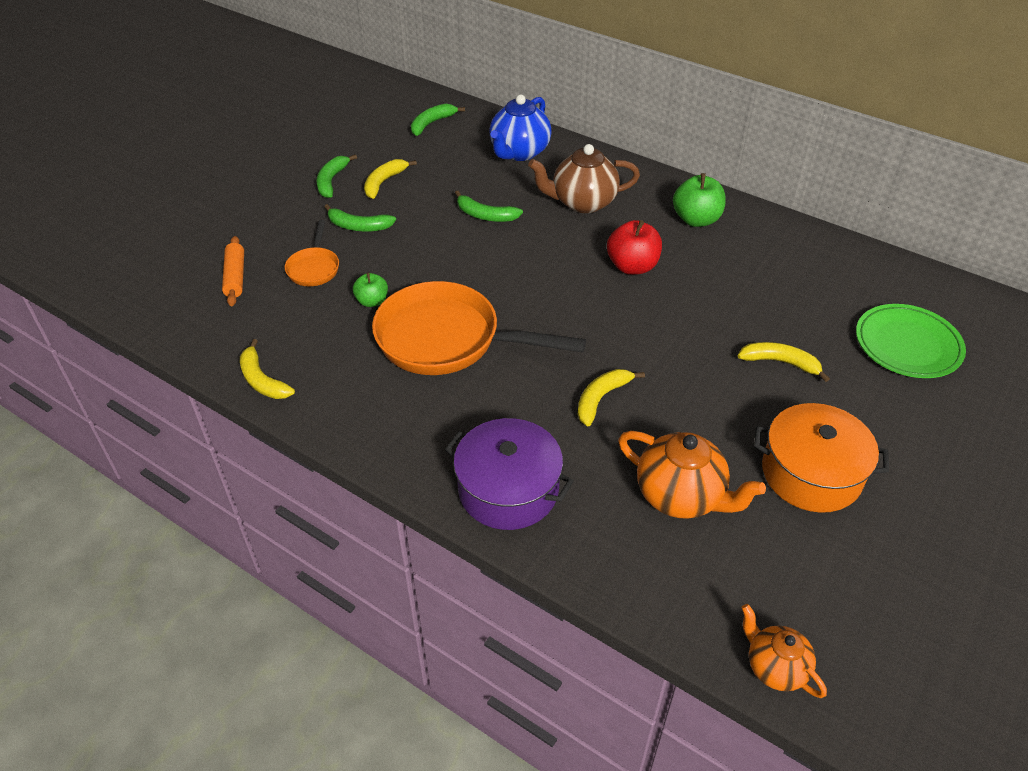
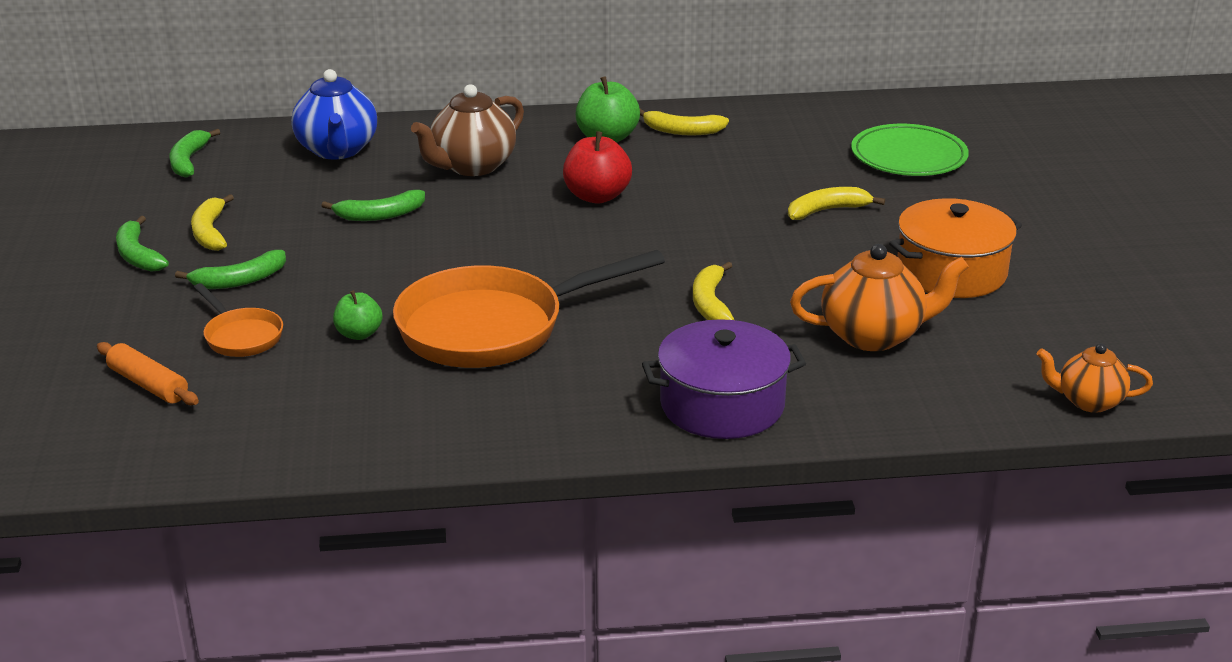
camera: 40 degrees left, 15 degrees down
yellow banana [240,339,295,399] -> yellow banana moved to [640,109,729,136]

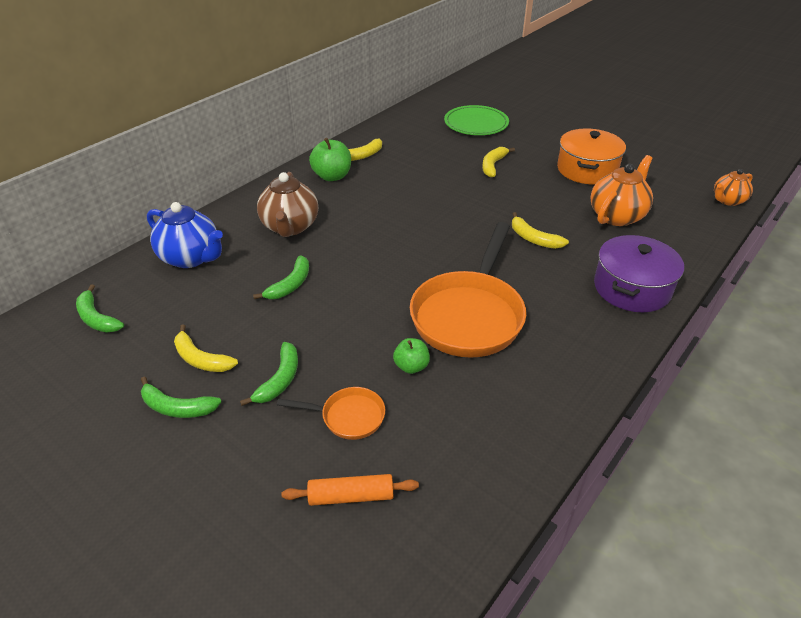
camera: 45 degrees left, 10 degrees up
red apple [563,131,632,204] -> none

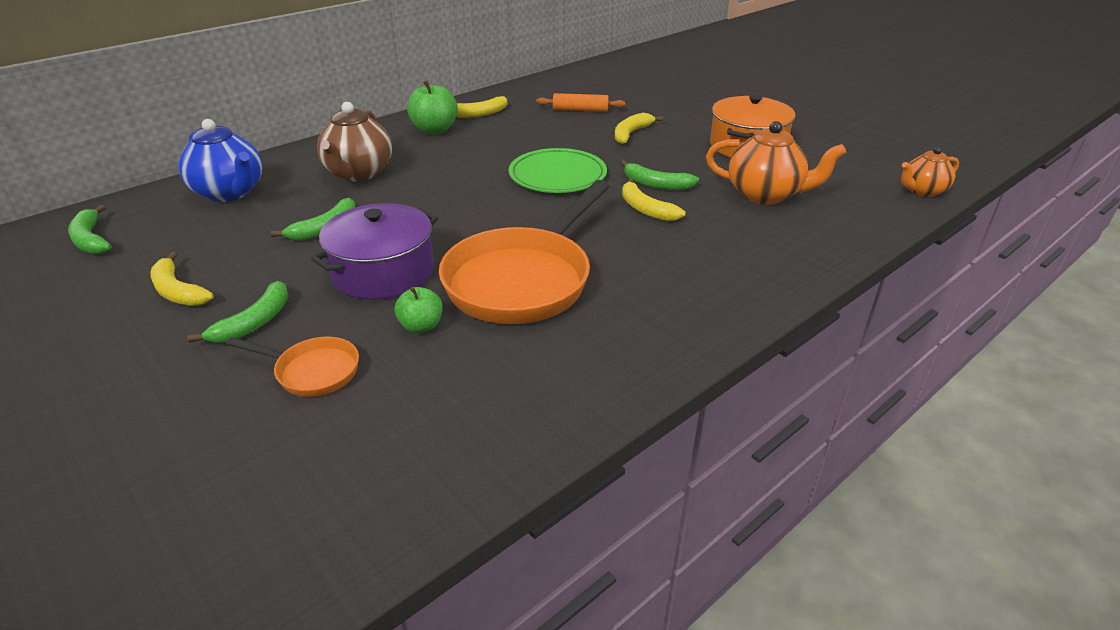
camera: 10 degrees right, 5 degrees down
green banana [141,377,221,418] -> green banana moved to [621,160,699,190]
orange rolling pin [281,474,419,506] -> orange rolling pin moved to [536,93,625,112]
green plate [444,105,509,135] -> green plate moved to [509,148,607,193]
orange teapot [590,155,653,226] -> orange teapot turned 60 degrees clockwise [706,121,846,205]
purple pot [594,235,684,312] -> purple pot moved to [311,203,438,300]

